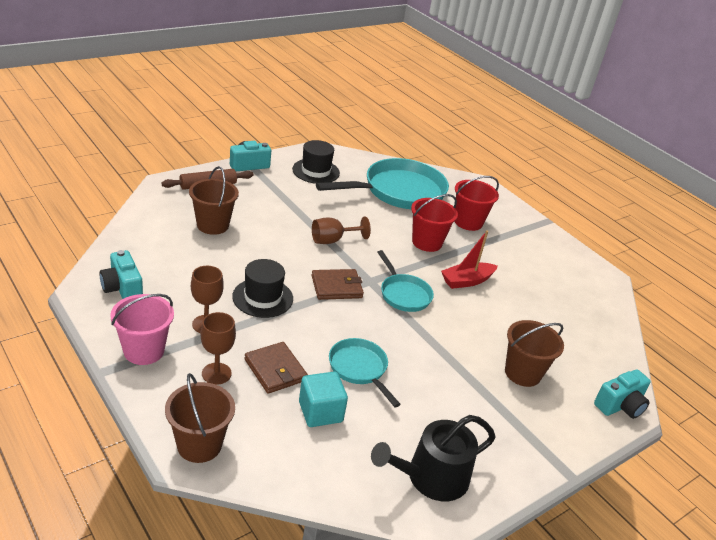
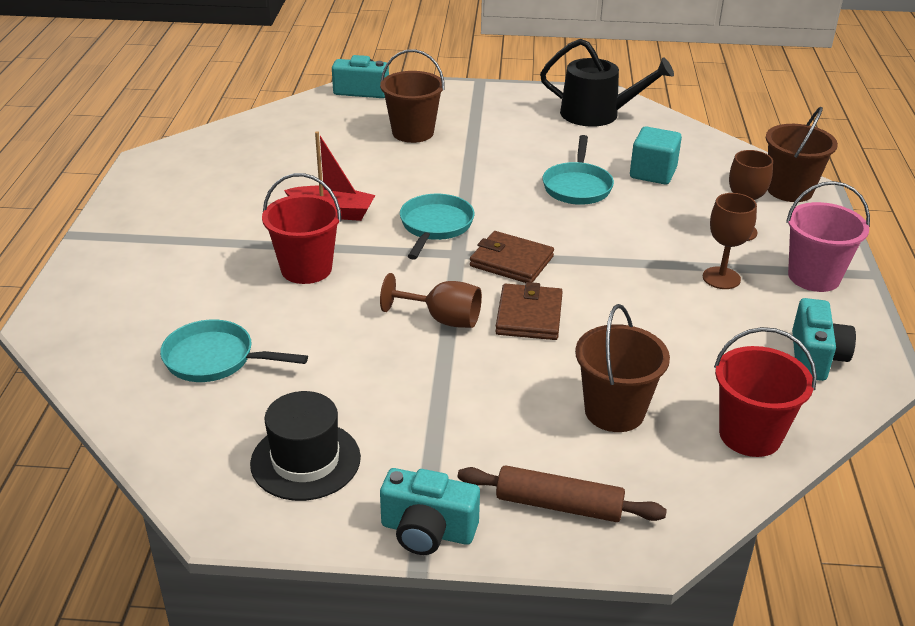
camera: 135 degrees left, 0 degrees up
black hat [232,259,293,318] -> none
brown wallet [244,342,308,394] -> brown wallet moved to [495,282,563,340]
turquoise pan [316,158,449,209] -> turquoise pan [160,320,308,382], size x0.53
red bucket [455,176,499,231] -> red bucket moved to [714,327,817,457]

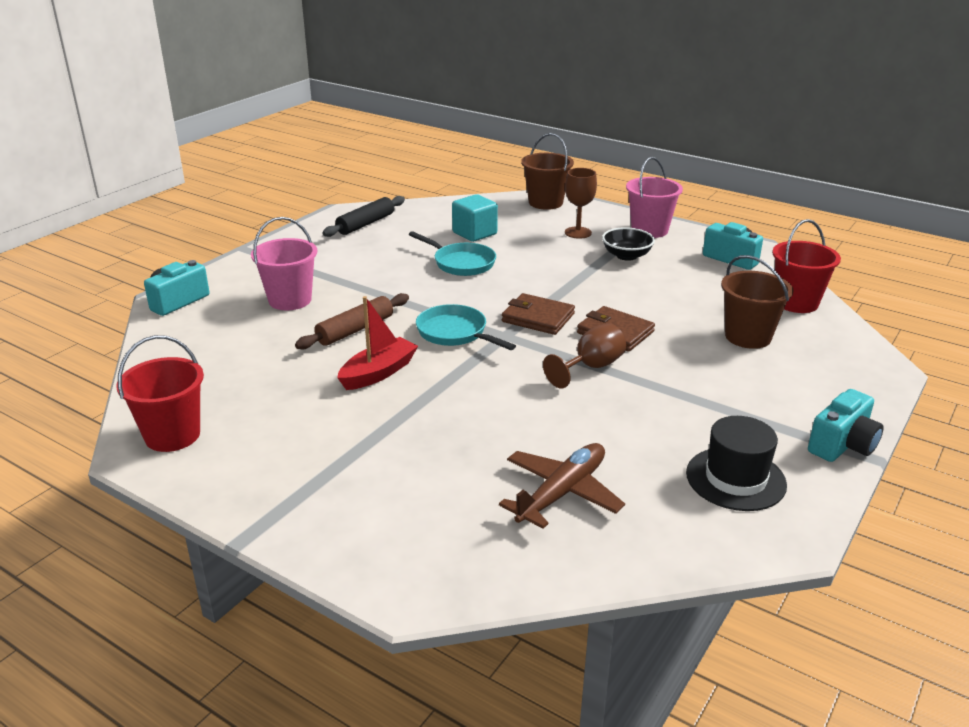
camera: 60 degrees left, 5 degrees down
turquoise pan [160,320,308,382] -> brown plane [499,443,625,529]
red bucket [262,173,341,284] -> red bucket moved to [116,335,204,452]
brown bucket [380,49,445,143] -> pink bucket [251,217,317,311]
brown rolling pin [458,465,667,522] -> brown rolling pin moved to [295,293,409,349]
brown wallet [470,231,554,283] -> brown wallet turned 60 degrees clockwise [502,293,575,335]
black watering can [540,39,674,127] -> black rolling pin [322,196,405,237]
brown goblet [703,193,757,289] -> black bowl [602,227,655,261]

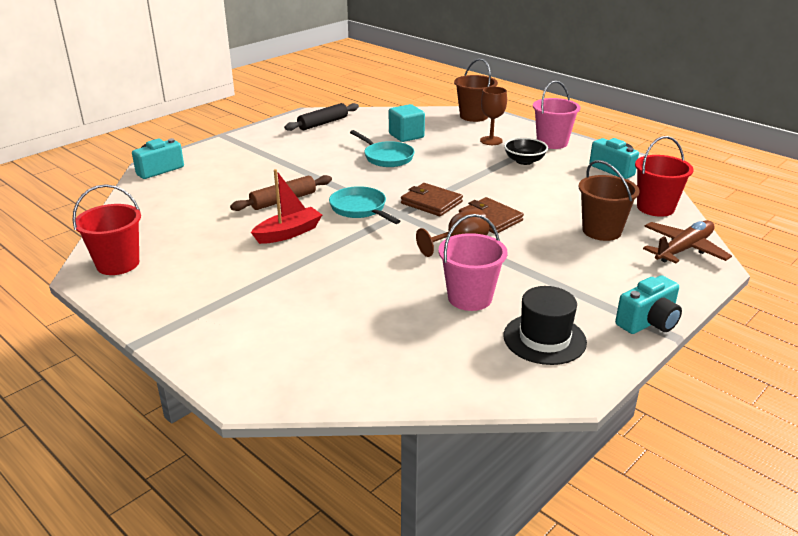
camera: 10 degrees right, 0 degrees up
pink bucket [251,217,317,311] -> pink bucket moved to [439,214,508,311]
brown plane [499,443,625,529] -> brown plane moved to [643,220,732,264]

